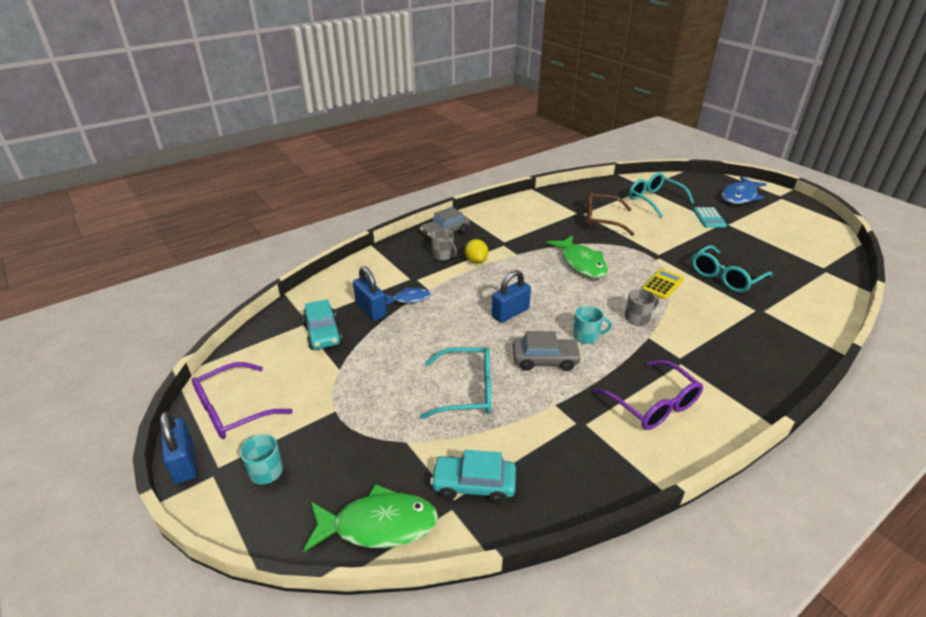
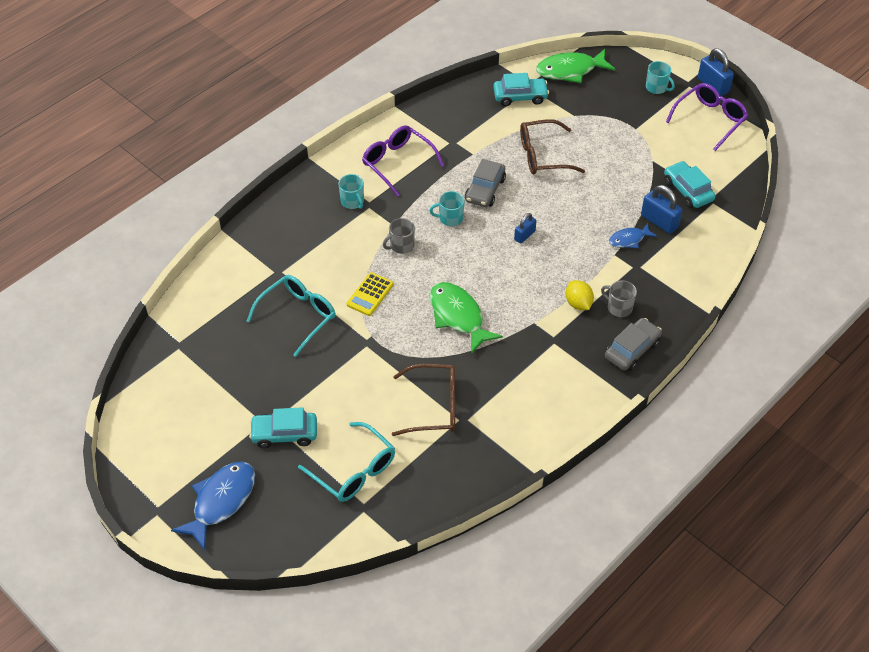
camera: 170 degrees right, 15 degrees up
turquoise glasses [420,347,491,419] -> brown glasses [520,119,585,174]
blue padlock [492,270,531,323] -> blue padlock [514,213,536,244], size x0.62
grey car [513,331,582,371] -> grey car turned 60 degrees counterclockwise [465,159,506,207]
turquoise calculator [693,207,727,228] -> turquoise car [249,407,317,448]
none -> turquoise mug [338,174,364,209]

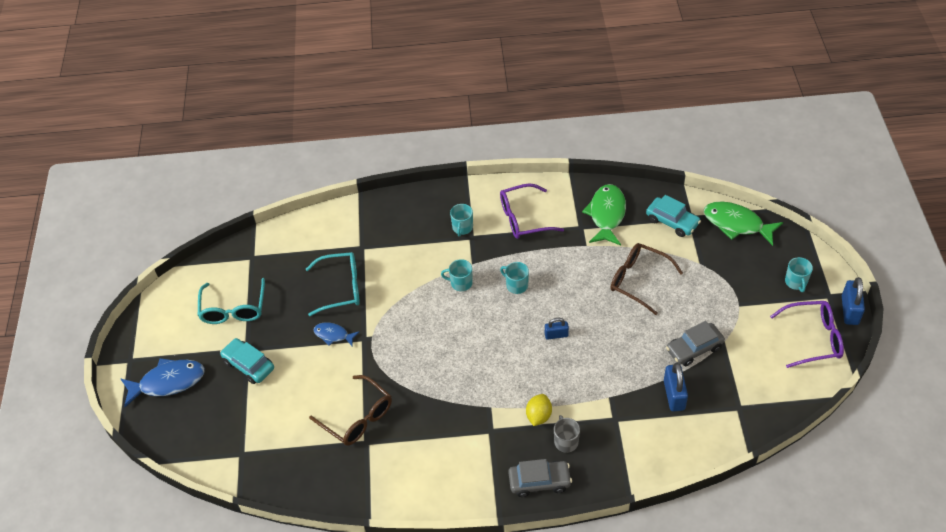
camera: 45 degrees right, 0 degrees up
turquoise glasses [298,422,395,502] -> turquoise glasses moved to [198,278,265,324]
yellow calculator [347,272,394,316] -> none
purple glasses [362,125,444,197] -> purple glasses turned 105 degrees counterclockwise [500,183,564,239]
grey mug [383,218,415,254] -> turquoise mug [441,259,473,291]
green fish [430,282,503,354] -> green fish moved to [582,184,626,245]
grey car [465,159,506,207] -> grey car moved to [666,321,725,366]
blue fish [609,223,657,248] -> blue fish moved to [313,323,359,346]
turquoise car [664,161,715,208] -> none

